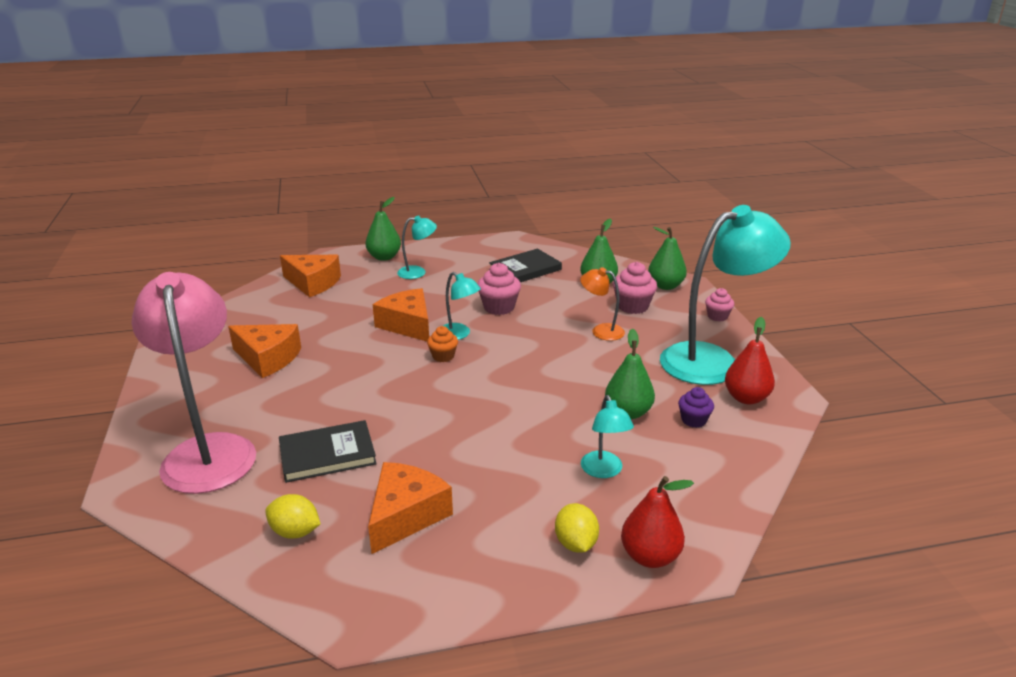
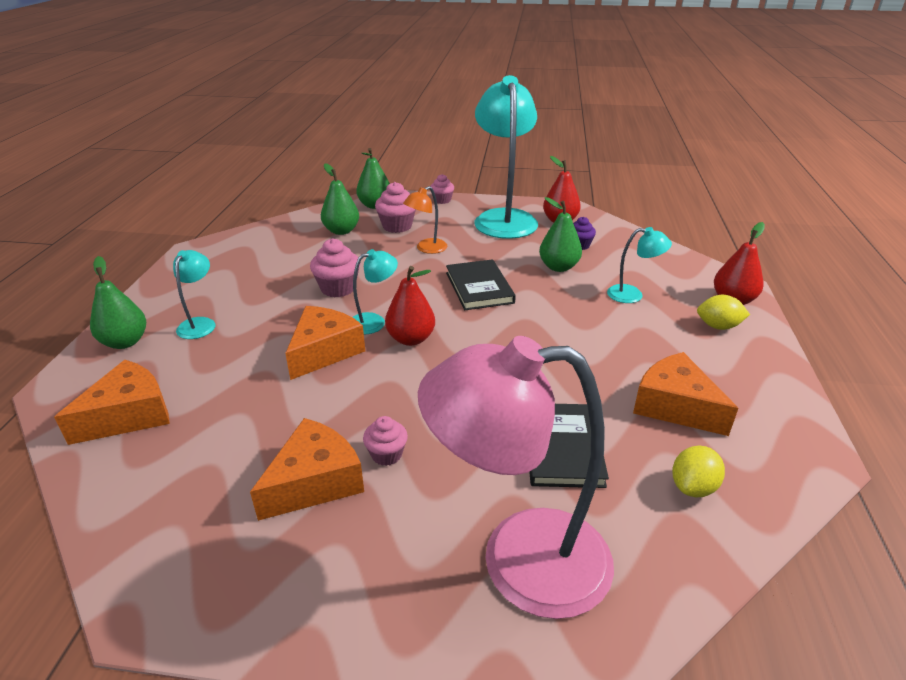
camera: 70 degrees left, 5 degrees up
orange cheese [372,288,429,341] -> orange cheese turned 135 degrees clockwise [285,306,365,380]
orange cupcake [427,326,458,362] -> red pear [385,266,435,346]
black book [489,249,562,282] -> black book moved to [446,259,516,310]
none -> pink cupcake [363,416,408,466]

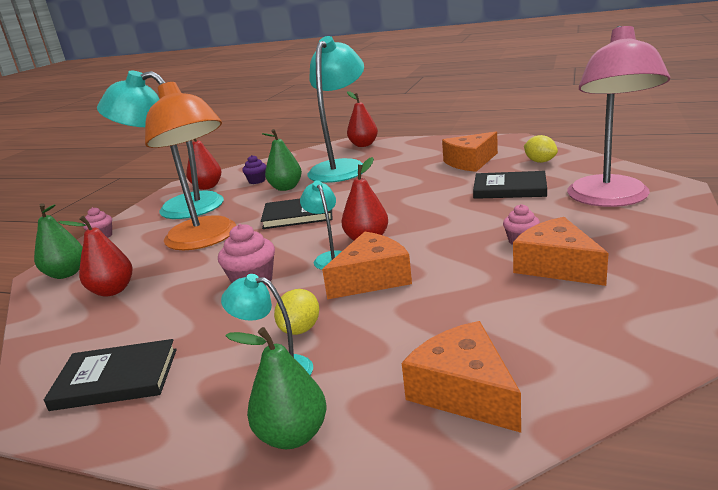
camera: 75 degrees left, 10 degrees down
orange cheese [285,306,365,380] -> orange cheese turned 105 degrees clockwise [322,232,412,299]
green pear [321,163,359,235] -> red pear [58,216,133,297]
pink cupcake [375,182,416,233] -> none
orange lamp [403,186,447,254] -> orange lamp [145,82,236,250], size x2.21
turquoise lamp [607,227,672,303] -> turquoise lamp [307,36,364,183], size x2.21
yellow lemon [697,295,750,330] -> yellow lemon moved to [274,289,319,335]
none -> black book [44,339,177,411]

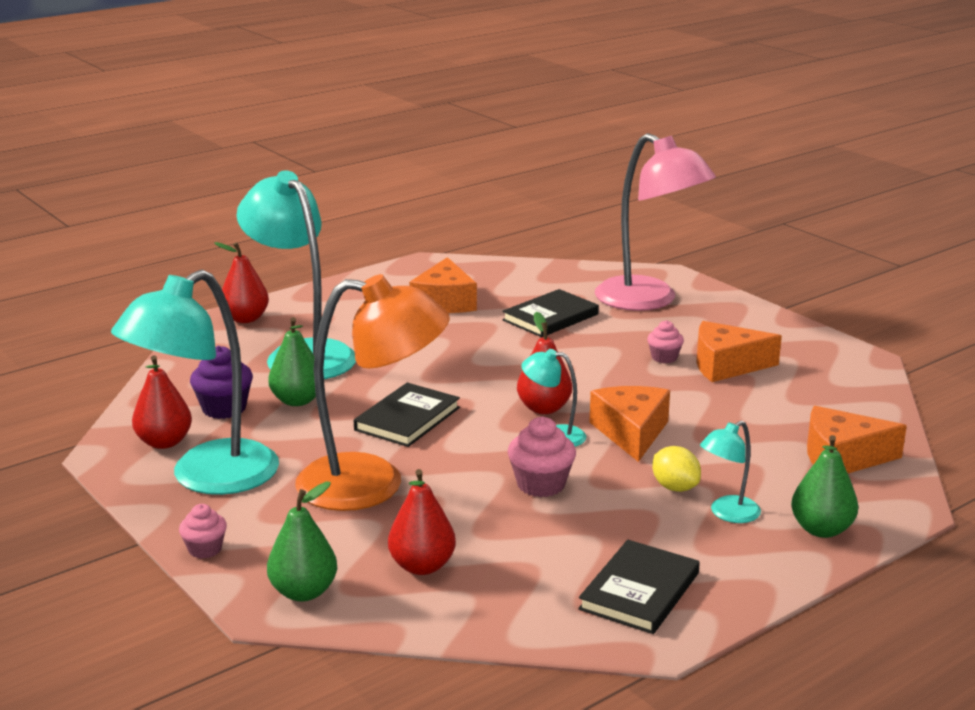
camera: 60 degrees left, 0 degrees up
purple cupcake [242,155,266,184] -> purple cupcake [190,346,253,419], size x1.57
yellow lemon [524,135,558,163] -> none

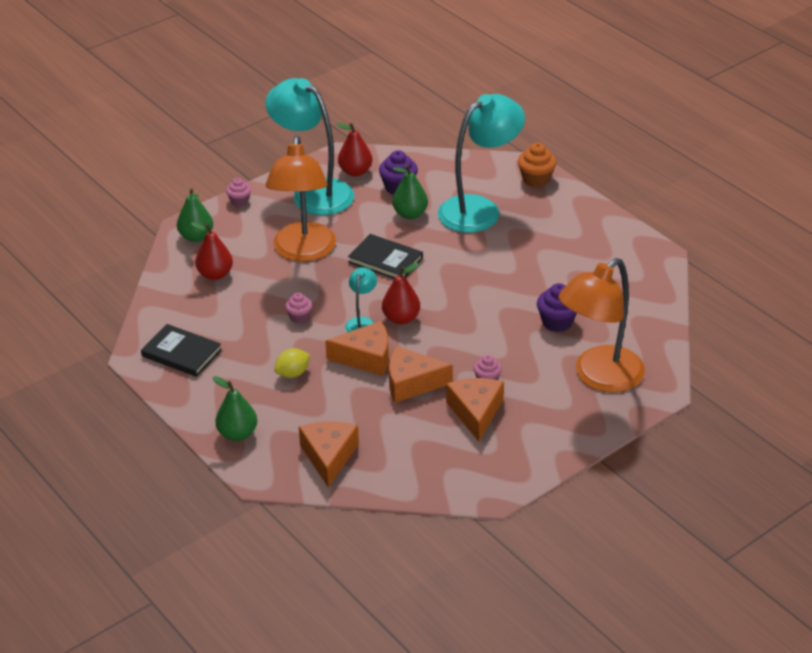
camera: 90 degrees right, 15 degrees up
red pear [214,242,269,323] -> orange cupcake [518,142,557,187]
orange cheese [409,257,477,313] -> orange cheese moved to [389,346,453,403]
black book [502,289,599,337] -> purple cupcake [537,283,577,332]
pink cupcake [508,417,576,497] -> pink cupcake [285,293,312,323], size x0.64
pink lamp [595,133,716,311] -> orange lamp [559,258,645,393]
turquoise lamp [700,421,761,523] -> none

